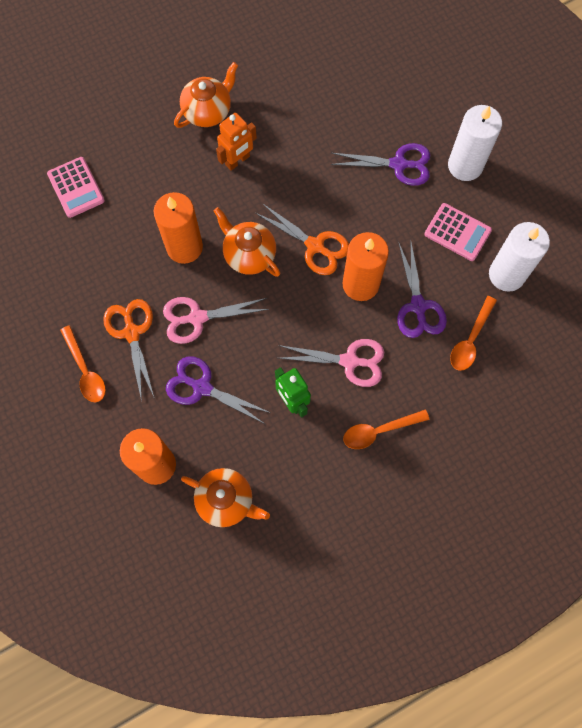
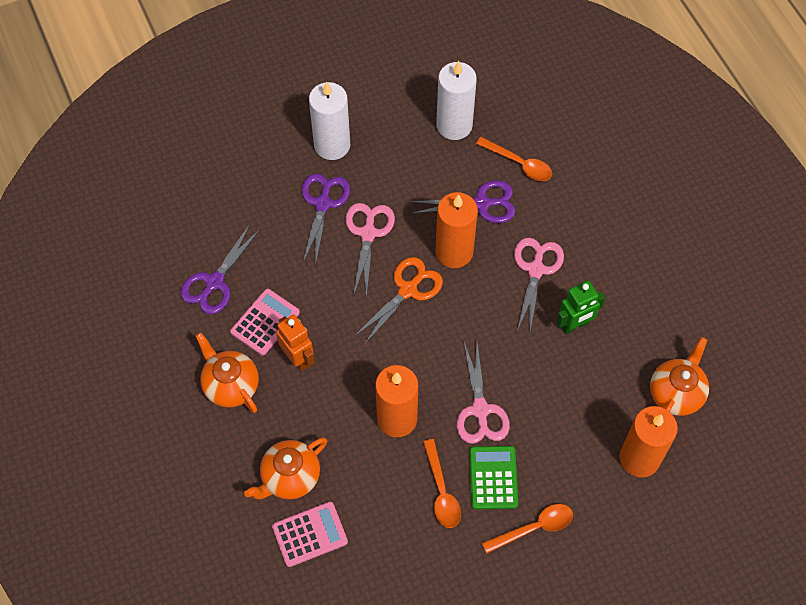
camera: 85 degrees left, 10 degrees down
orange scissors [103,299,155,402] -> green calculator [469,446,518,509]
purple scissors [166,356,271,424] -> purple scissors moved to [180,224,261,314]
orange teapot [214,207,280,277] -> orange teapot moved to [244,437,327,500]
orange spoon [343,409,429,449] -> orange spoon moved to [423,439,461,528]
pink calculator [424,203,492,261] -> pink calculator moved to [230,289,300,355]
none -> pink scissors [346,203,395,298]

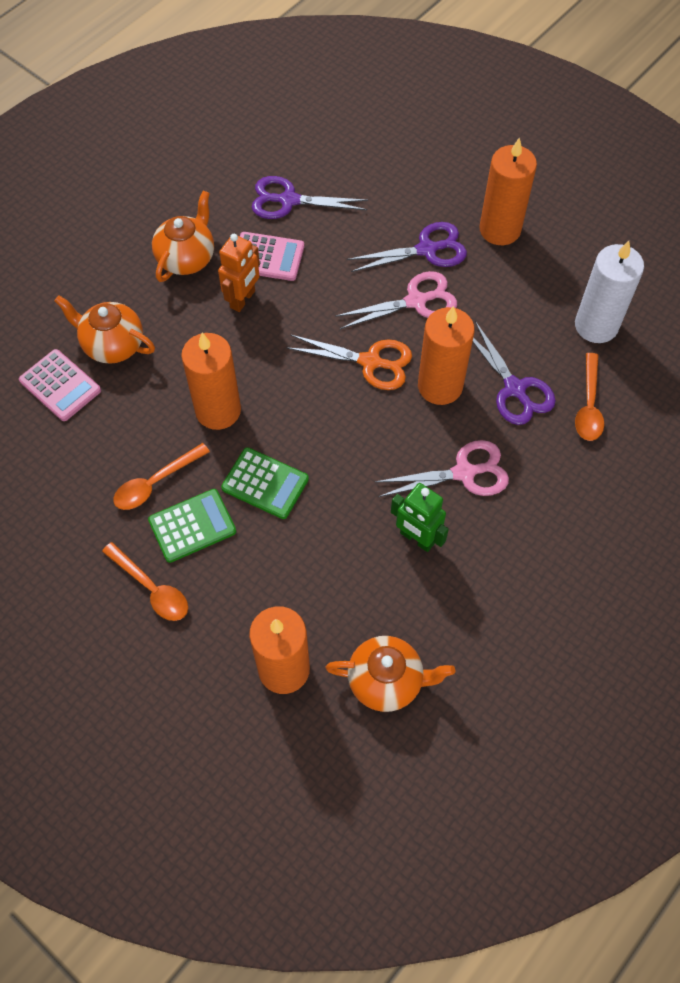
camera: 65 degrees right, 0 degrees up
white candle [309,81,350,160] -> orange candle [480,137,537,245]
pink scissors [457,342,510,444] -> green calculator [221,447,309,519]

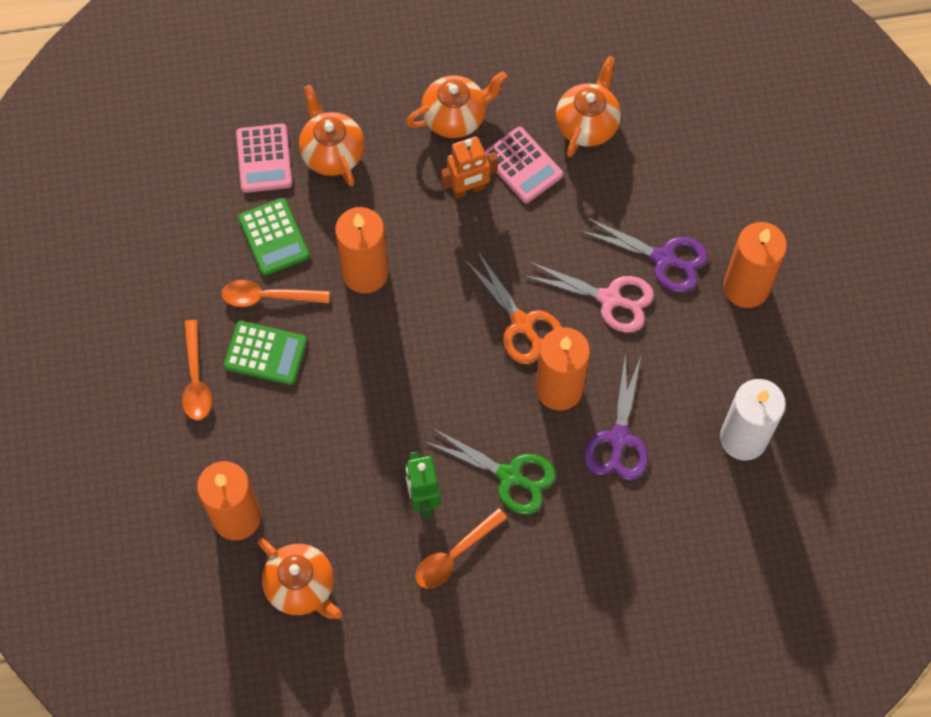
camera: 40 degrees right, 5 degrees up
green calculator [221,447,309,519] -> green calculator moved to [238,198,310,276]
purple scissors [252,176,368,219] -> orange teapot [556,56,621,157]
pink scissors [375,440,509,497] -> green scissors [425,427,556,515]
orange spoon [575,353,604,441] -> orange spoon moved to [415,508,507,589]

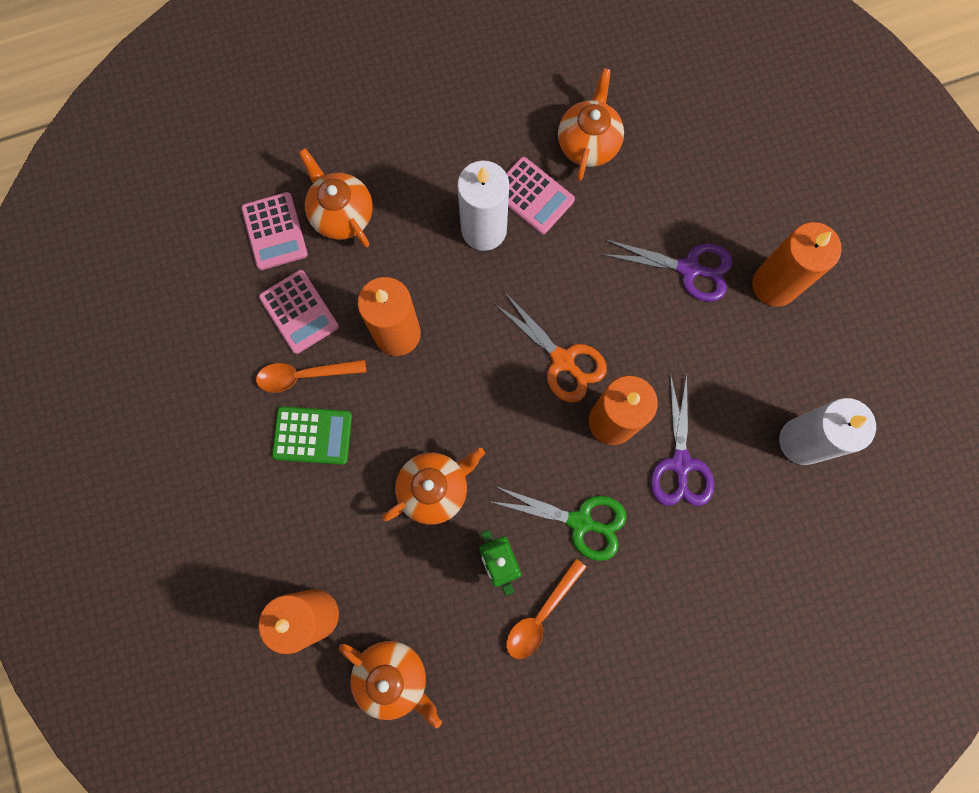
camera: 10 degrees left, 10 degrees up
orange spoon [182,320,212,420] -> none
green calculator [238,198,310,276] -> pink calculator [259,270,339,354]
orange teapot [406,71,507,138] -> orange teapot moved to [382,448,485,525]
orange robot [441,136,498,199] -> white candle [457,161,509,251]
pink scissors [523,262,654,333] -> none

